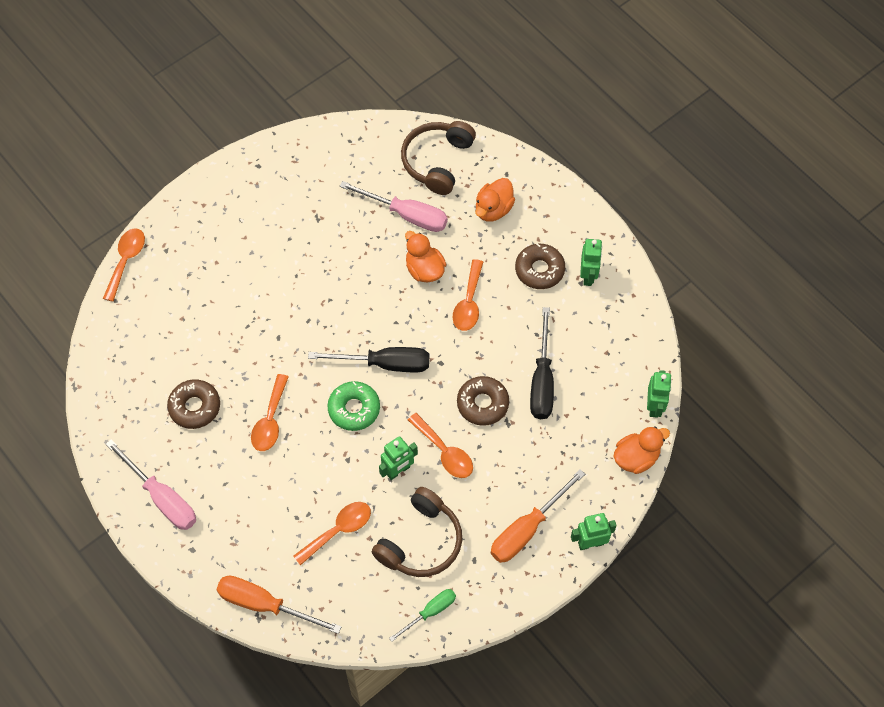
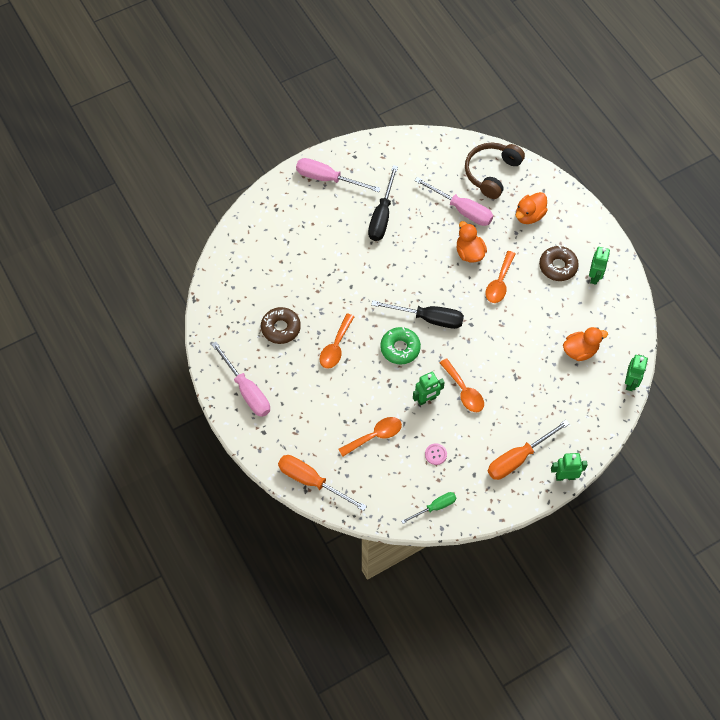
camera: 10 degrees right, 0 degrees up
orange spoon [103,229,145,302] -> none
brown headphones [372,487,462,577] -> pink button [425,443,447,465]
brown donut [457,376,509,426] -> none
black screwdriver [530,307,554,419] -> black screwdriver moved to [368,165,398,241]
orange duck [614,426,670,474] -> orange duck moved to [563,327,608,361]
none -> pink screwdriver [296,158,381,192]

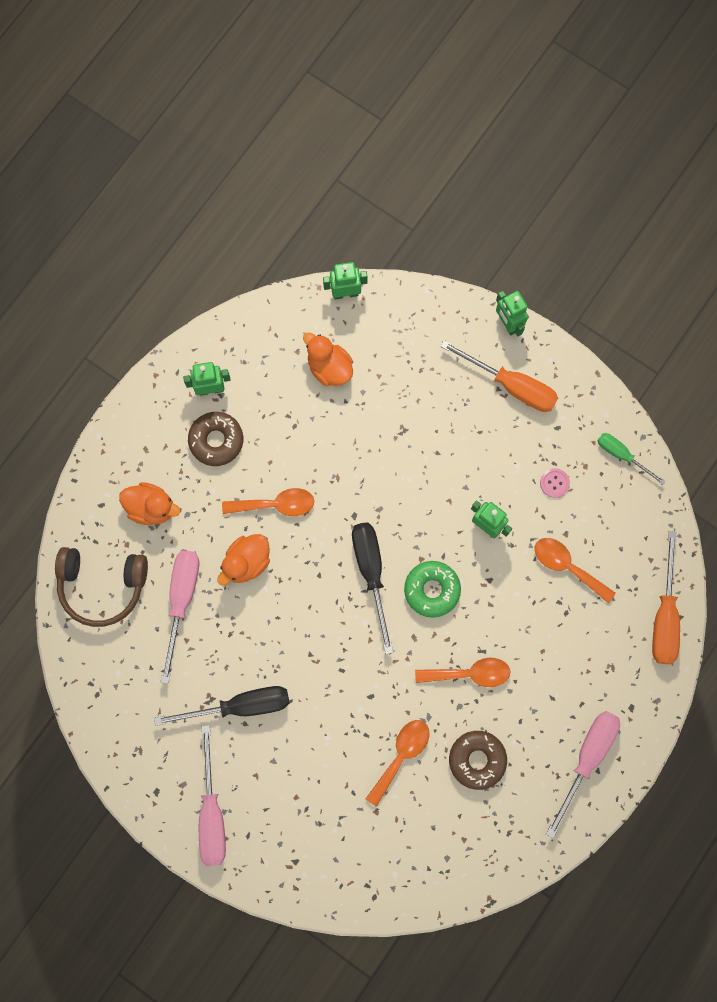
camera: 115 degrees left, 15 degrees up
orange spoon [440,358,484,412] -> orange spoon moved to [366,720,430,807]

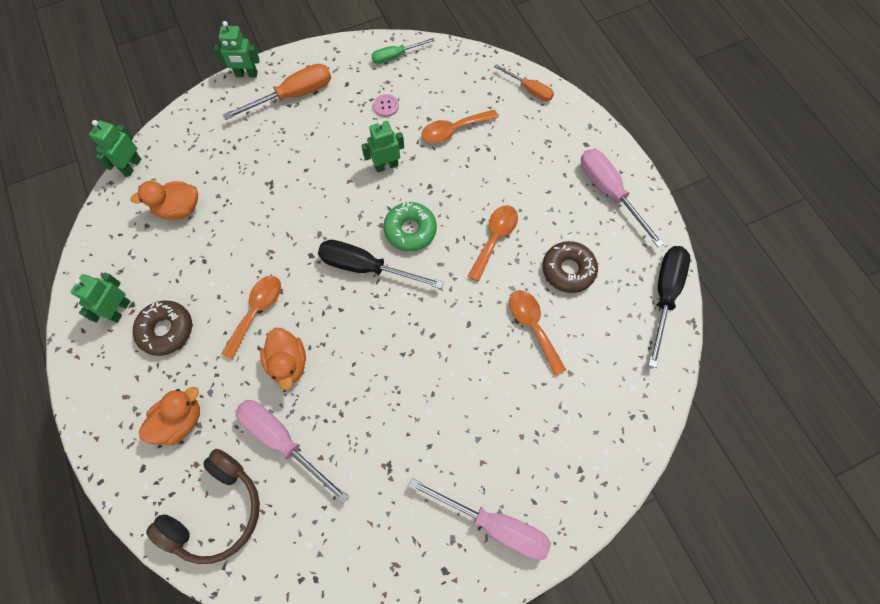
camera: 60 degrees left, 10 degrees down
black screwdriver [154,686,289,726] -> black screwdriver moved to [648,246,690,368]
orange screwdriver [652,531,680,664] -> orange screwdriver [494,64,554,101], size x0.60

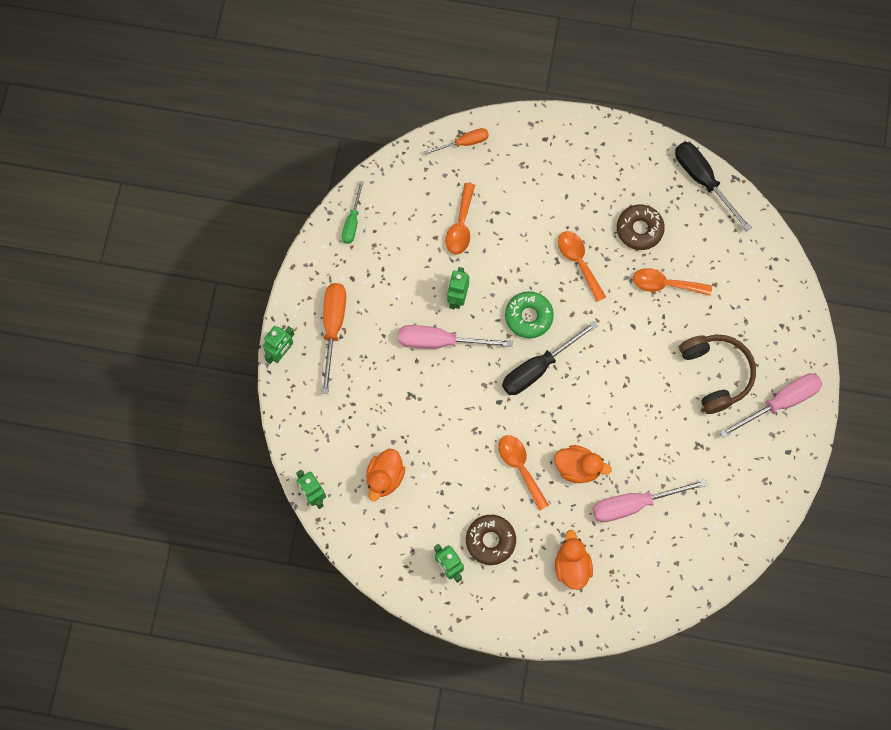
camera: 55 degrees left, 5 degrees up
brown headphones [146,449,260,564] -> brown headphones moved to [679,335,756,414]
pink button [373,94,399,117] -> none
pink screwdriver [581,149,664,248] -> pink screwdriver moved to [398,325,513,349]

